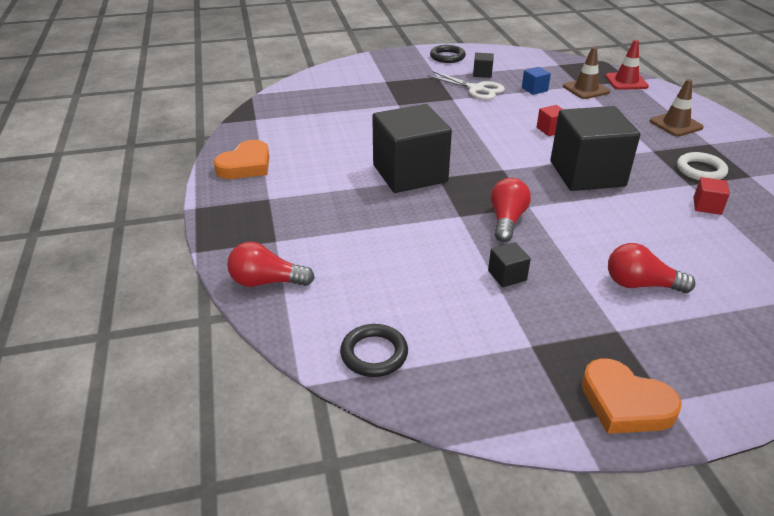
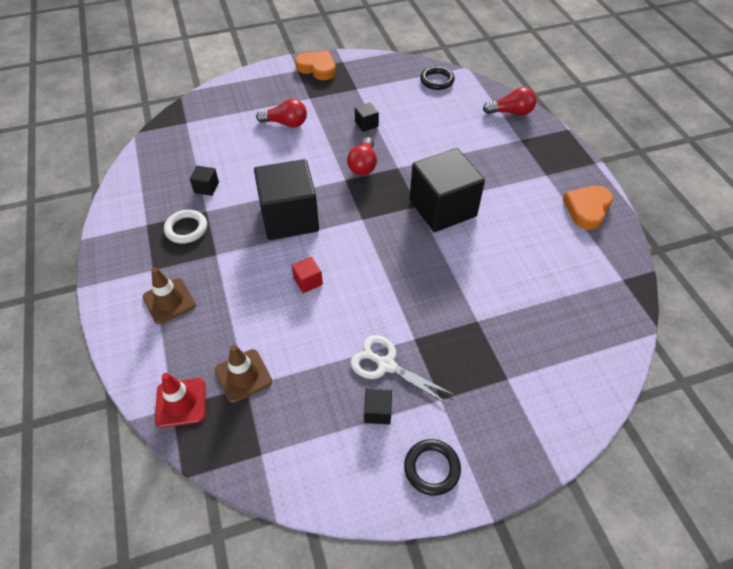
camera: 175 degrees right, 15 degrees up
blue cube [522,67,551,95] -> none
red cube [693,177,730,215] -> black cube [190,166,219,196]

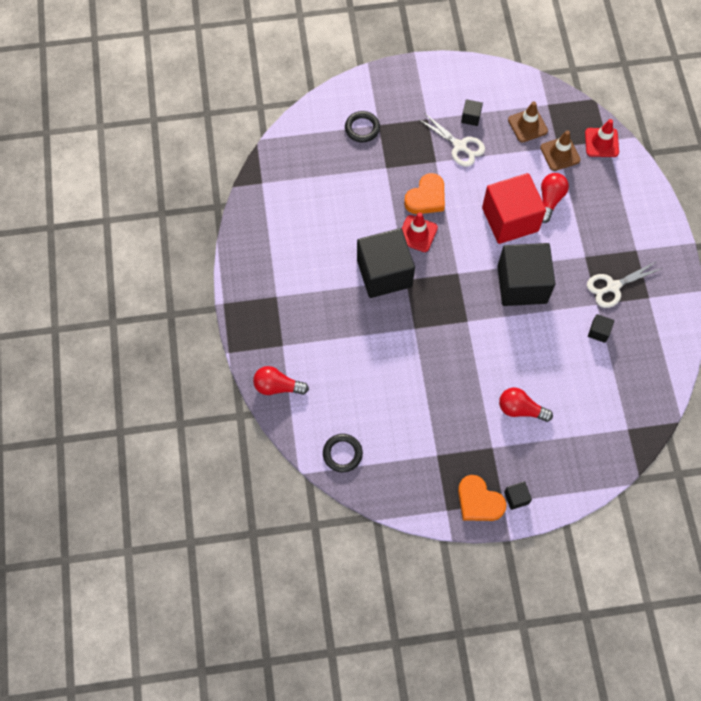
camera: 170 degrees left, 15 degrees up
brown traffic cone [143,267,196,324] -> brown traffic cone moved to [508,101,548,143]
white ring [164,210,207,244] -> white scissors [587,261,663,308]
red cube [292,257,323,293] -> red cube [482,173,546,244], size x2.50
red light bulb [347,137,377,176] -> red light bulb moved to [541,173,569,223]
black cube [355,103,379,132] -> black cube moved to [504,482,532,510]
black ring [404,439,461,496] -> black ring moved to [345,111,380,142]
orange heart [563,186,613,230] -> orange heart moved to [404,173,445,214]
none -> red traffic cone [402,212,438,252]

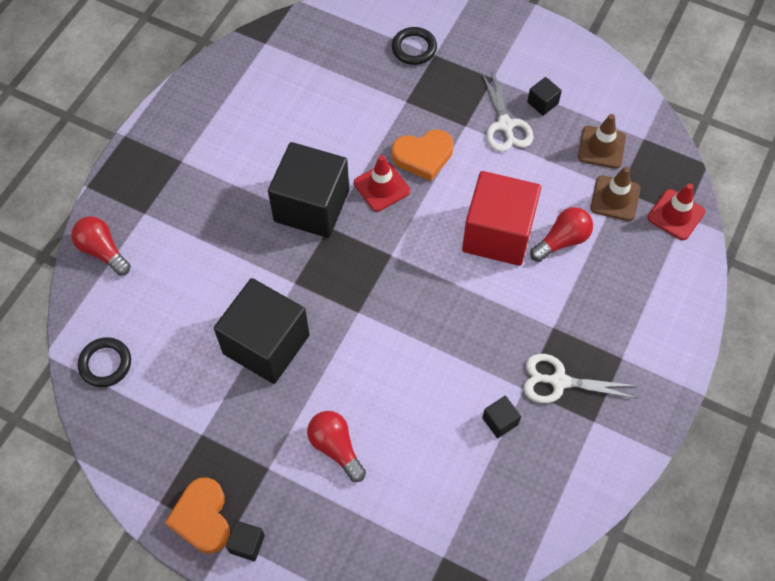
camera: 35 degrees right, 5 degrees down
black cube [497,243,555,306] -> black cube moved to [214,278,310,384]

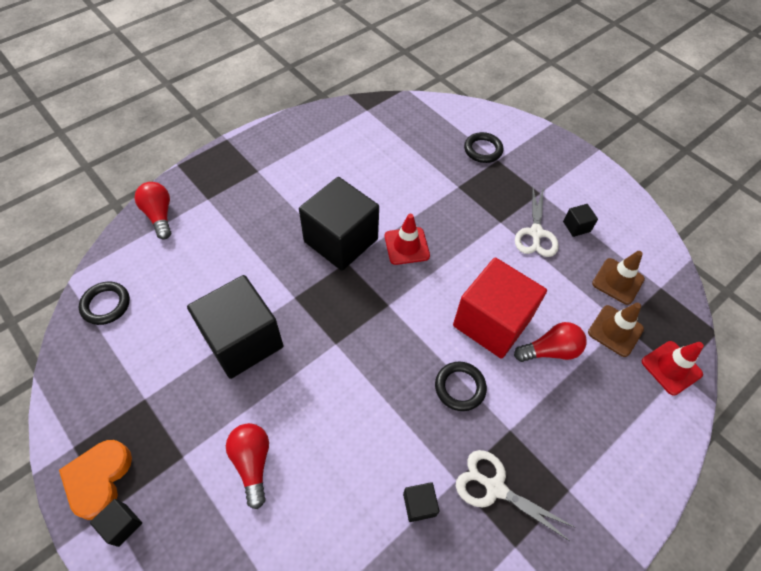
camera: 20 degrees right, 5 degrees down
orange heart [392,130,454,181] -> none
none -> black ring [435,362,487,411]

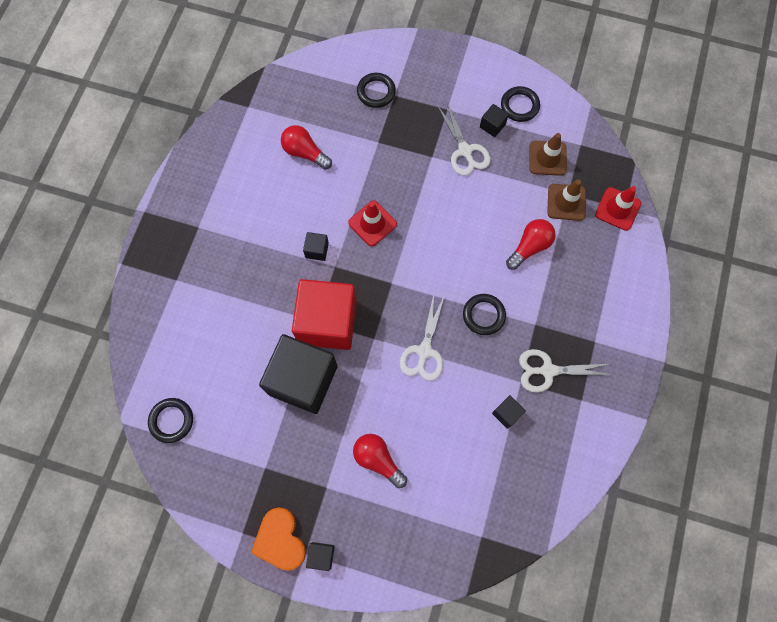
camera: 30 degrees left, 15 degrees up
red light bulb [134,182,171,240] -> red light bulb moved to [281,125,332,170]
black cube [299,177,379,271] -> black cube [303,232,329,261], size x0.40
red cube [453,258,547,359] -> red cube moved to [292,279,357,350]
none -> white scissors [400,294,445,381]
none -> black ring [501,86,540,122]

